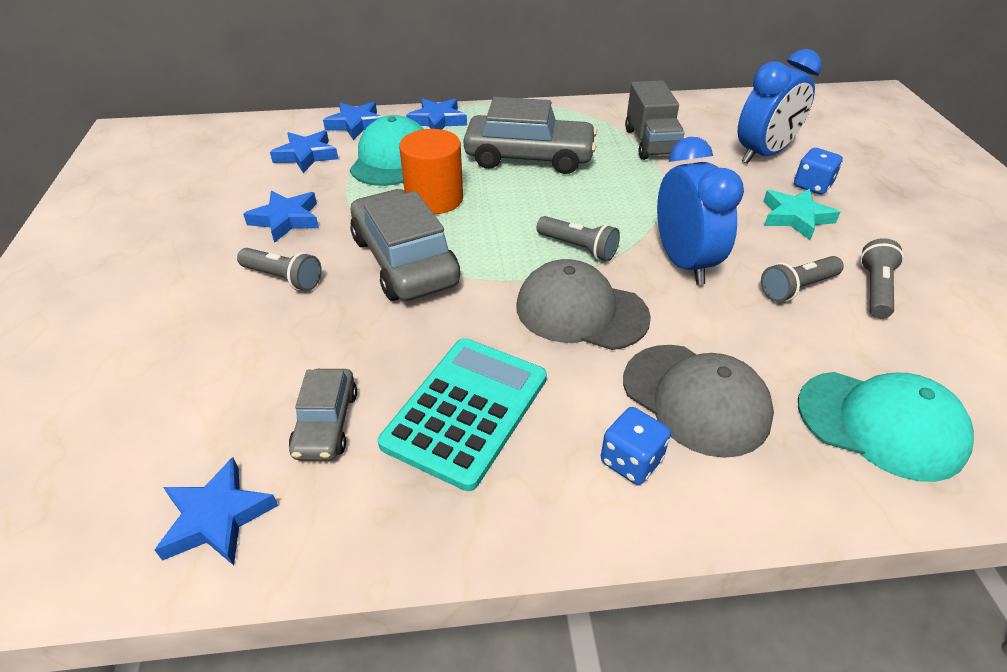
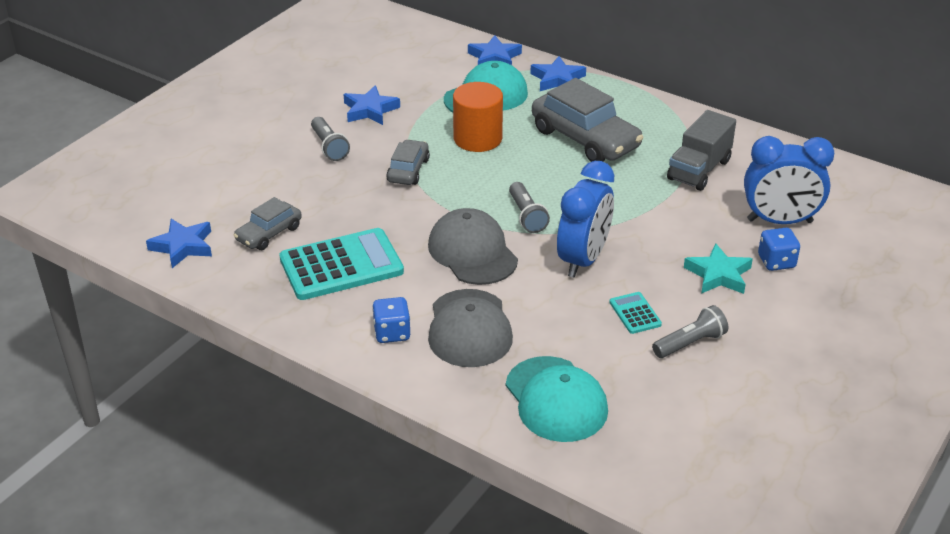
camera: 40 degrees right, 5 degrees down
blue star [270,130,338,173] -> none
grey car [350,189,460,301] -> grey car [386,139,430,185], size x0.55
grey flashlight [761,256,844,302] -> turquoise calculator [609,292,662,334]

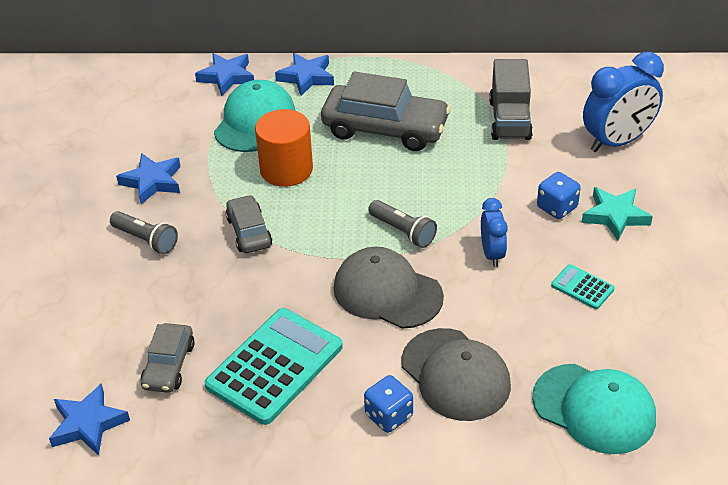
camera: 30 degrees left, 5 degrees up
blue clock [557,161,614,278] -> blue clock [481,198,508,267], size x0.56
grey flashlight [652,305,728,358] -> none
blue dice [758,228,800,271] -> blue dice moved to [537,172,581,219]

